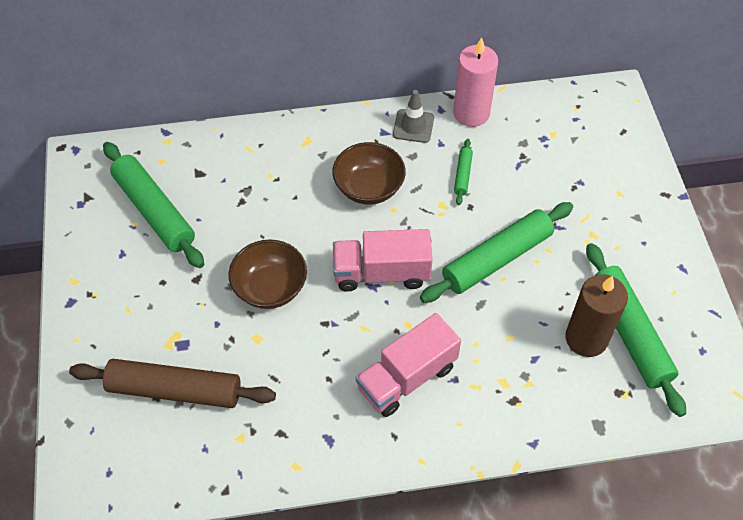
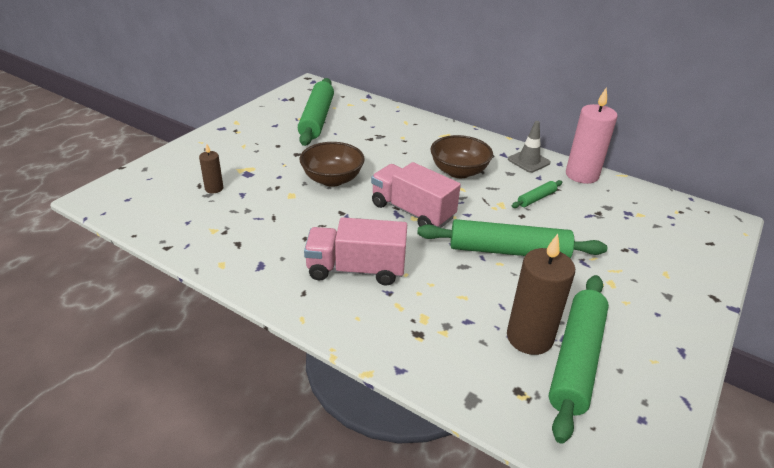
camera: 40 degrees right, 20 degrees down
brown rolling pin [69,359,276,408] -> brown candle [199,144,223,193]

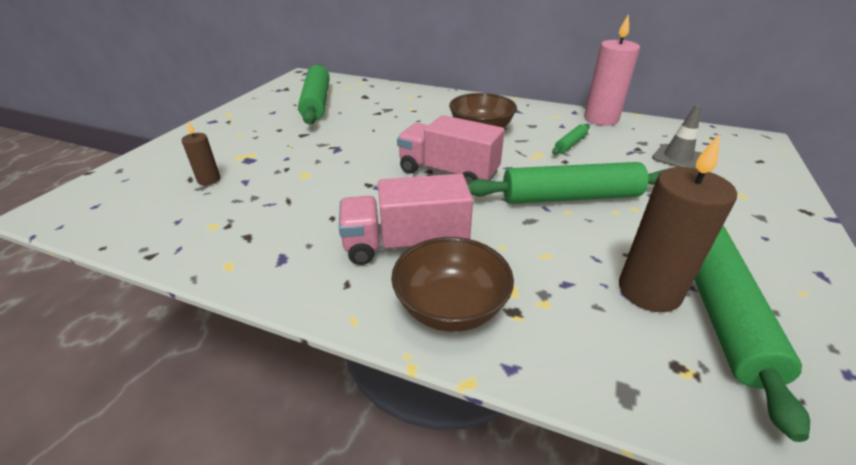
camera: 10 degrees left, 0 degrees up
brown bowl [299,142,365,187] -> brown bowl moved to [391,237,514,332]
grey traffic cone [508,121,551,173] -> grey traffic cone moved to [652,105,702,168]

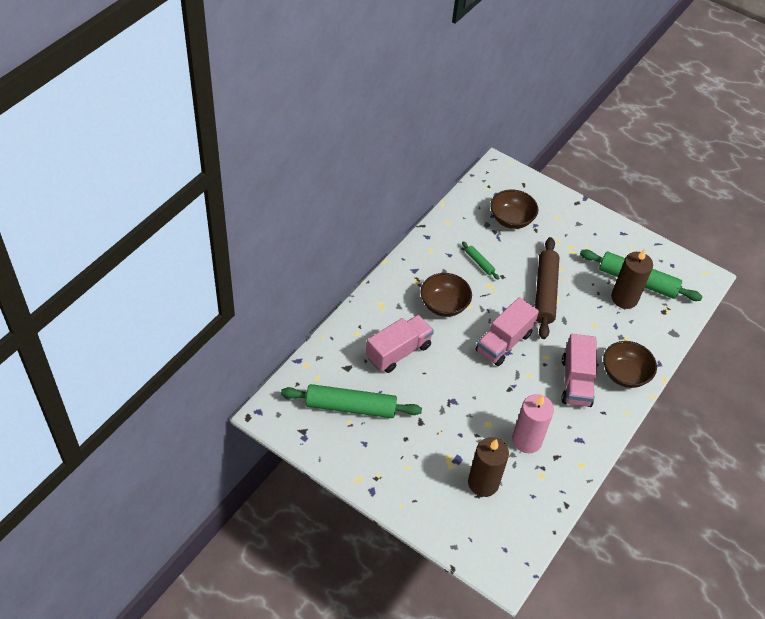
camera: 80 degrees left, 15 degrees up
brown candle [181,122,220,185] -> brown candle [468,437,509,497], size x1.95
green rolling pin [467,162,664,204] -> brown rolling pin [535,237,559,339]
pink candle [584,14,640,126] -> pink candle moved to [512,394,554,453]
grey traffic cone [652,105,702,168] -> brown bowl [490,189,538,229]
none -> pink truck [366,315,434,373]

